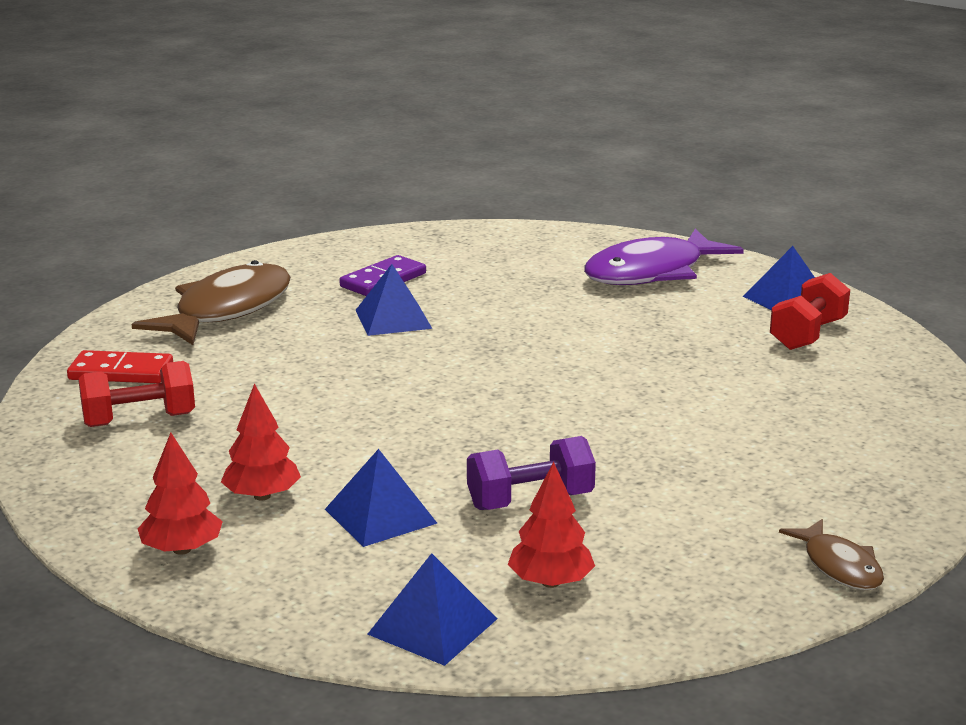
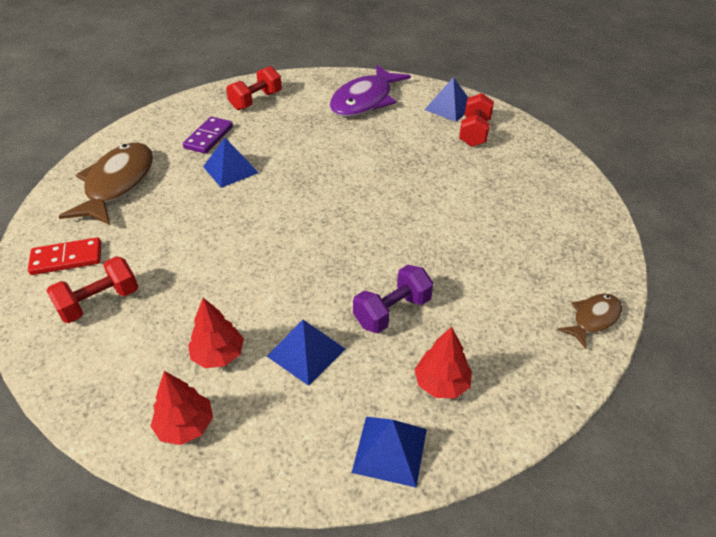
camera: 20 degrees left, 20 degrees up
brown fish [779,519,884,590] -> brown fish turned 90 degrees counterclockwise [557,294,622,349]
none -> red dumbbell [226,66,282,110]

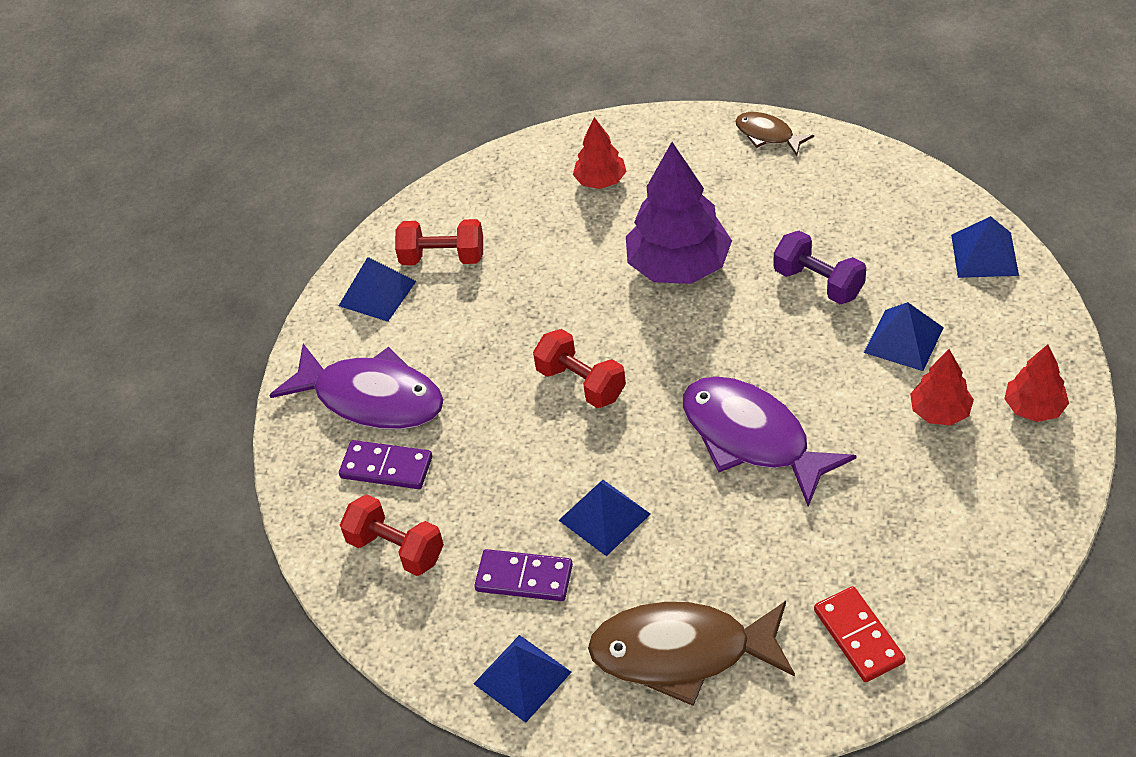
camera: 95 degrees left, 5 degrees up
red dumbbell [47,256,138,323] -> red dumbbell moved to [533,329,626,408]
red tree [414,327,472,398] -> red tree moved to [573,117,627,189]
none -> purple domino [339,440,432,489]
none -> blue pyramid [474,635,572,723]
none -> purple tree [626,142,732,284]
none -> purple fish [683,376,857,507]

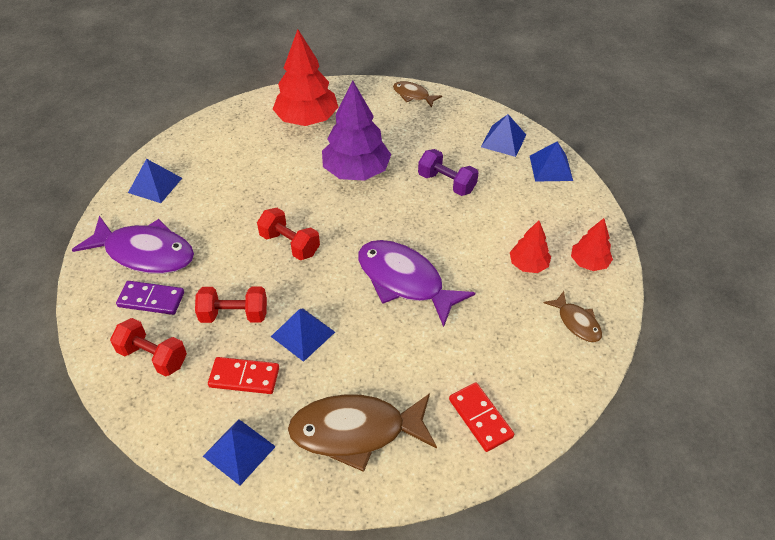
camera: 10 degrees left, 0 degrees up
red dumbbell [395,219,483,265] -> red dumbbell moved to [195,287,267,323]
purple domino [474,549,573,601] -> red domino [208,357,279,394]
red tree [573,117,627,189] -> red tree [273,29,338,126], size x1.87
blue pyramid [864,302,944,371] -> blue pyramid moved to [481,114,526,157]
none -> brown fish [544,291,602,342]

